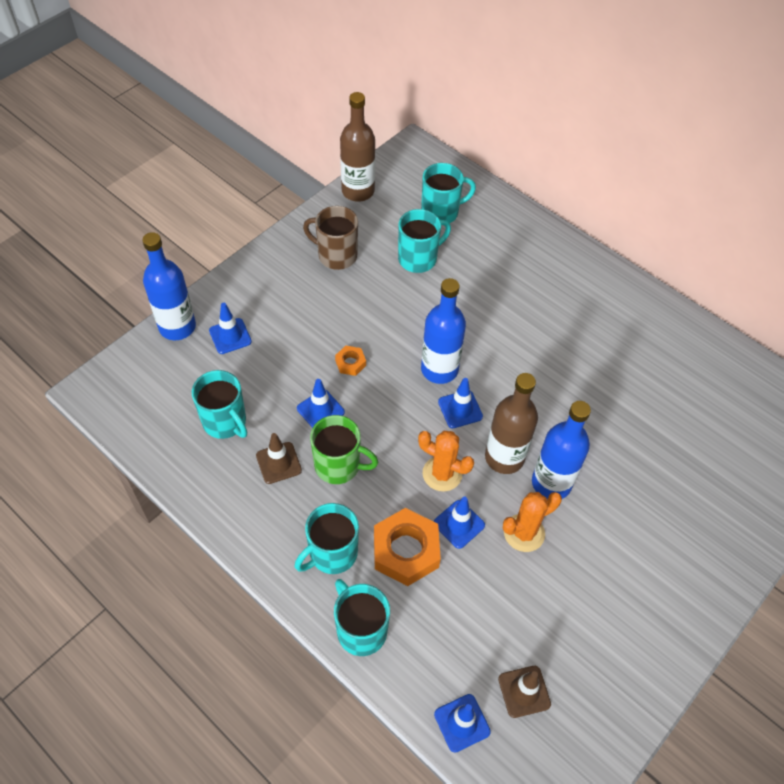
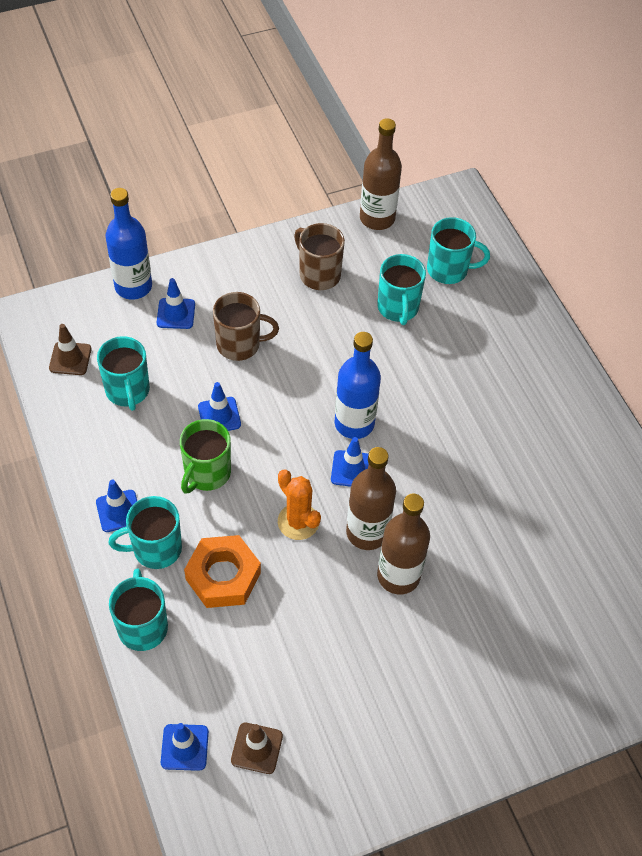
camera: 25 degrees right, 0 degrees up
brown traffic cone [256,433,302,484] -> brown traffic cone moved to [49,324,92,375]
green mug [310,415,378,484] -> green mug turned 75 degrees clockwise [180,419,231,494]
orange nut [335,346,366,376] -> none
turquoise mug [398,209,451,273] -> turquoise mug turned 90 degrees clockwise [377,254,426,325]
blue traffic cone [434,497,485,549] -> blue traffic cone moved to [96,480,137,532]
orange cactus [503,492,562,552] -> none
blue bottle [532,401,591,499] -> brown bottle [377,494,430,594]
none -> brown mug [213,292,279,361]

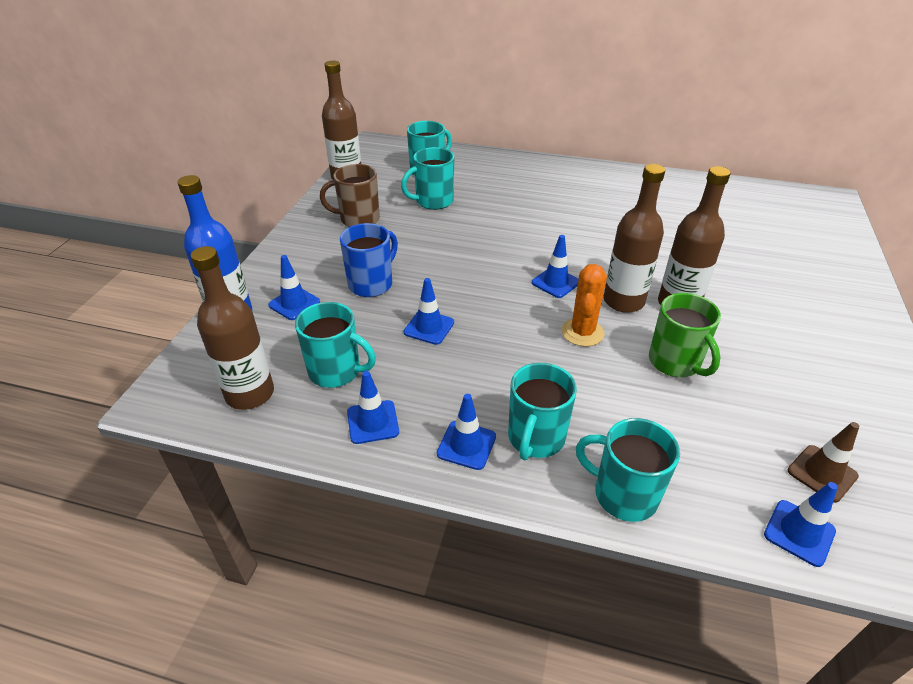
camera: 50 degrees left, 15 degrees down
brown traffic cone [49,324,92,375] -> brown bottle [191,246,274,410]
green mug [180,419,231,494] -> green mug moved to [649,293,721,377]
orange nut [184,535,261,608] -> none
brown mug [213,292,279,361] -> blue mug [340,223,398,297]
orange cactus [278,470,321,540] -> orange cactus turned 75 degrees counterclockwise [561,264,607,347]
blue bottle [335,332,381,439] -> none
turquoise mug [377,254,426,325] -> turquoise mug turned 120 degrees clockwise [401,147,454,210]
none -> blue traffic cone [347,371,399,444]

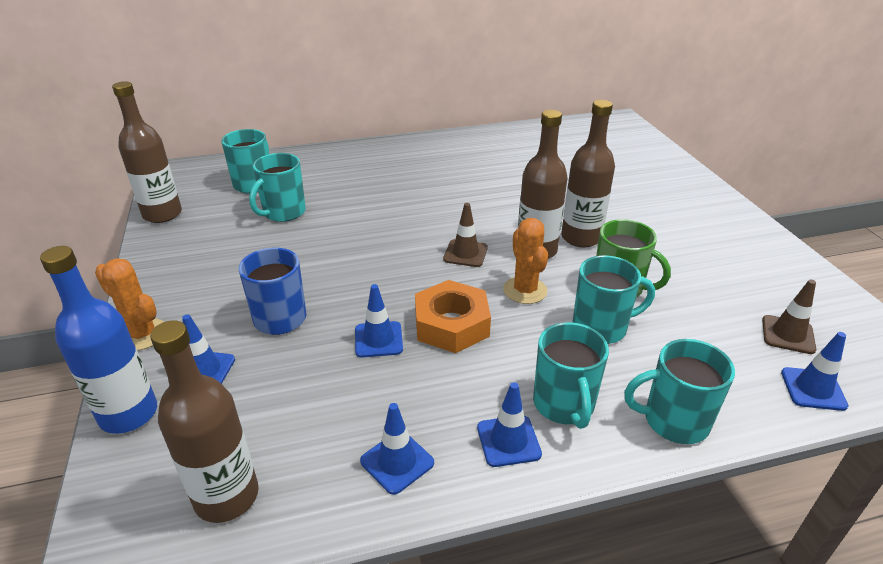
camera: 30 degrees left, 5 degrees down
turquoise mug [295,302,376,388] -> turquoise mug moved to [573,255,655,344]
brown mug [320,164,380,227] -> none
blue traffic cone [532,235,579,298] -> brown traffic cone [443,203,488,267]
none -> orange cactus [95,258,164,351]
none -> orange nut [415,280,491,353]

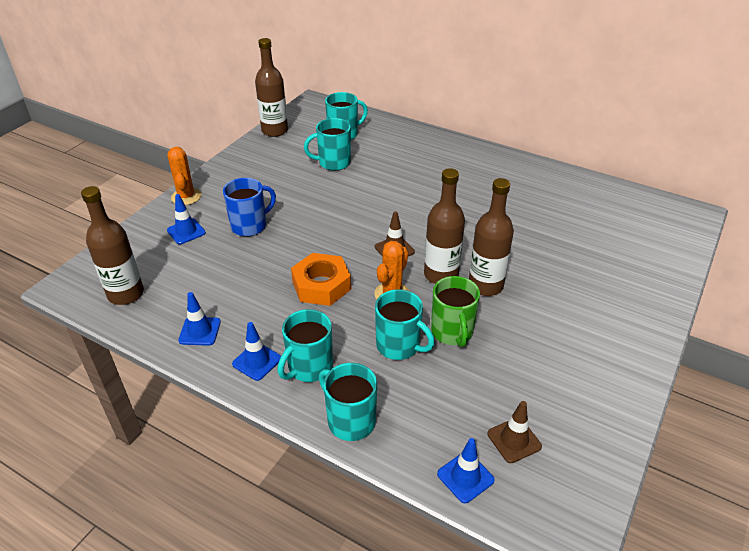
camera: 45 degrees right, 5 degrees up
blue bottle [40,246,157,434] -> none
blue traffic cone [355,284,403,357] -> none

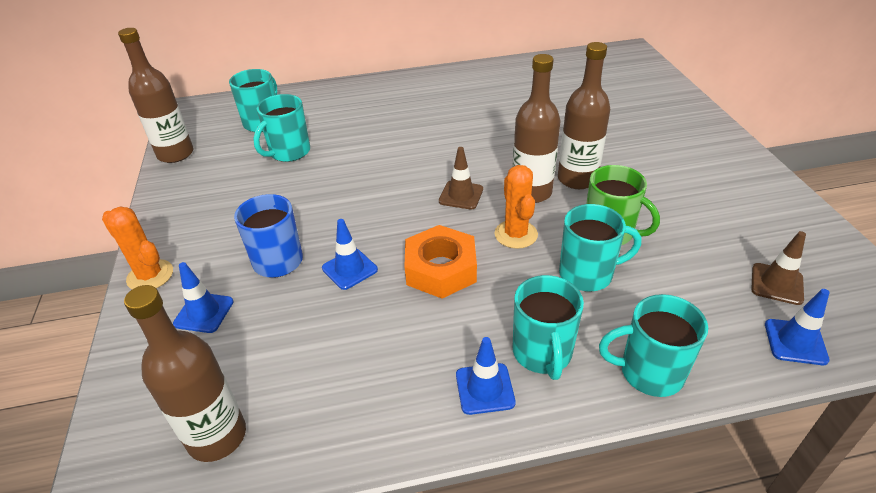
camera: 40 degrees left, 0 degrees up
blue traffic cone [178,292,221,346] -> blue traffic cone moved to [322,219,378,290]

